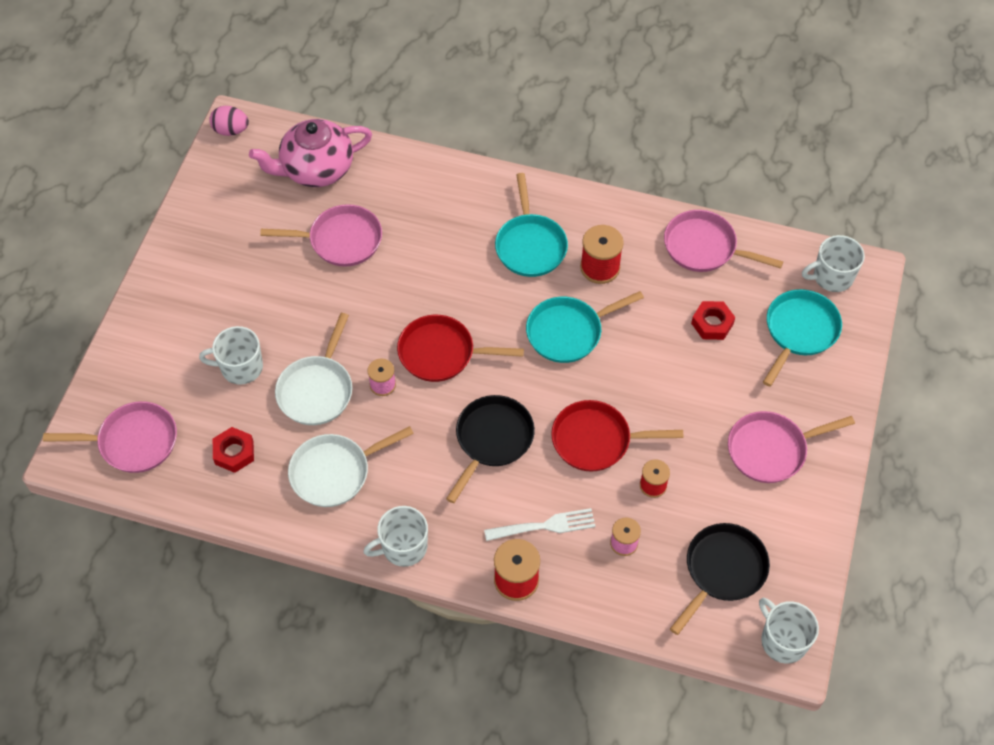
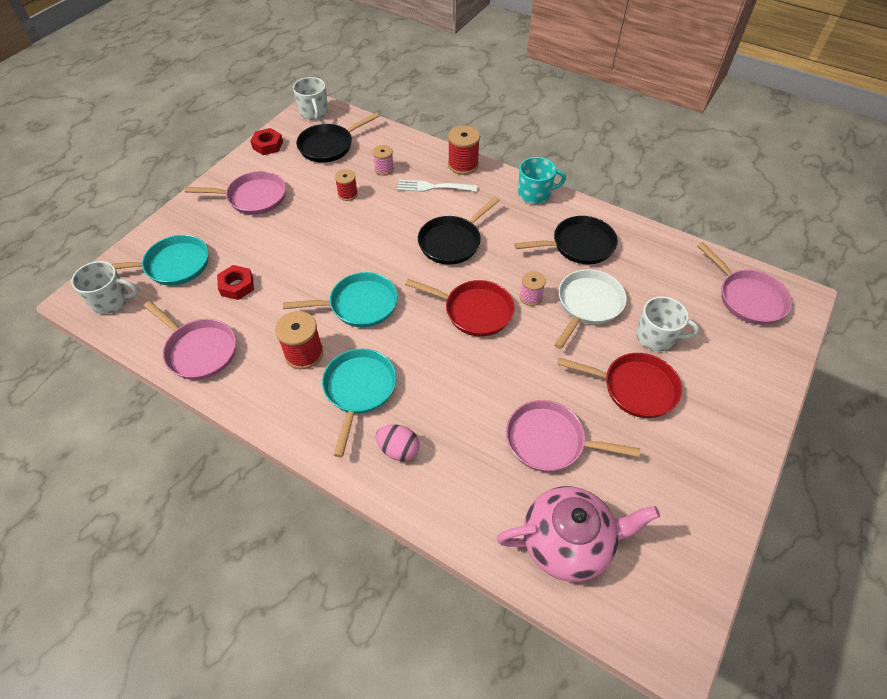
camera: 165 degrees left, 5 degrees down
pink pan [43,401,177,473] -> pink pan turned 135 degrees counterclockwise [697,242,792,325]
pink egg [209,106,249,136] -> pink egg moved to [376,424,419,461]
red nut [213,427,254,473] -> red nut moved to [250,128,283,155]
white pan [288,426,414,507] -> black pan [514,216,618,264]
white mug [363,506,428,567] -> turquoise mug [518,157,566,204]
red pan [551,400,683,472] -> red pan moved to [557,353,682,418]
turquoise pan [763,289,842,387] -> turquoise pan turned 150 degrees counterclockwise [112,235,209,286]

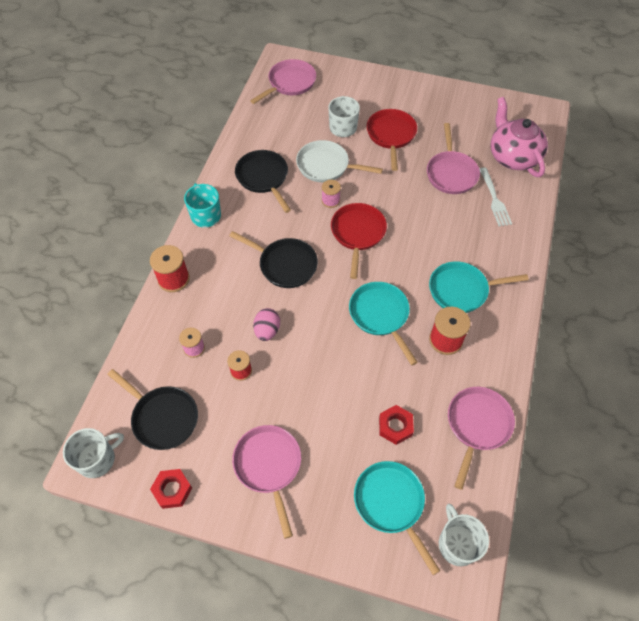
camera: 105 degrees left, 5 degrees up
pink egg [376,424,419,461] -> pink egg moved to [253,308,280,341]
white fork [397,180,477,192] -> white fork moved to [480,167,512,226]

